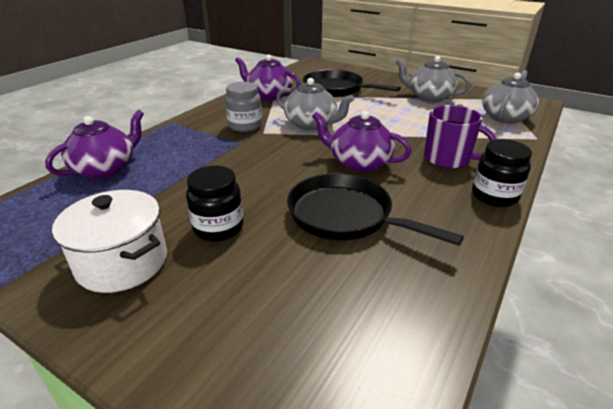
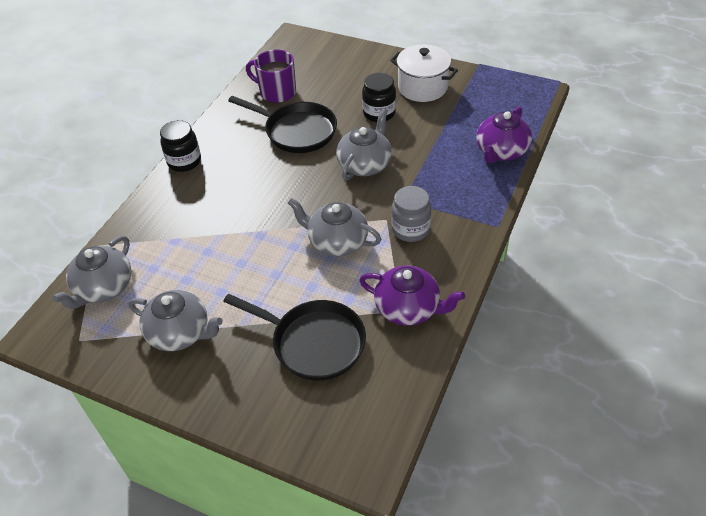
camera: 175 degrees right, 15 degrees up
purple teapot [312,111,412,172] -> none
purple mug [424,105,497,169] -> purple mug moved to [246,50,296,103]
none -> grey teapot [336,108,392,180]

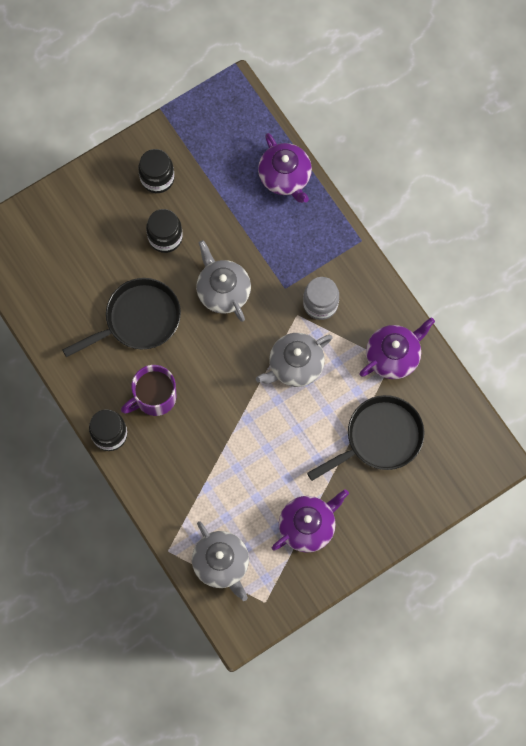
camera: 60 degrees left, 25 degrees up
grey teapot [128,290,223,351] -> purple teapot [272,489,349,553]
purple mug [246,50,296,103] -> purple mug moved to [121,365,176,416]
white pot [390,44,458,102] -> black jar [138,149,174,193]

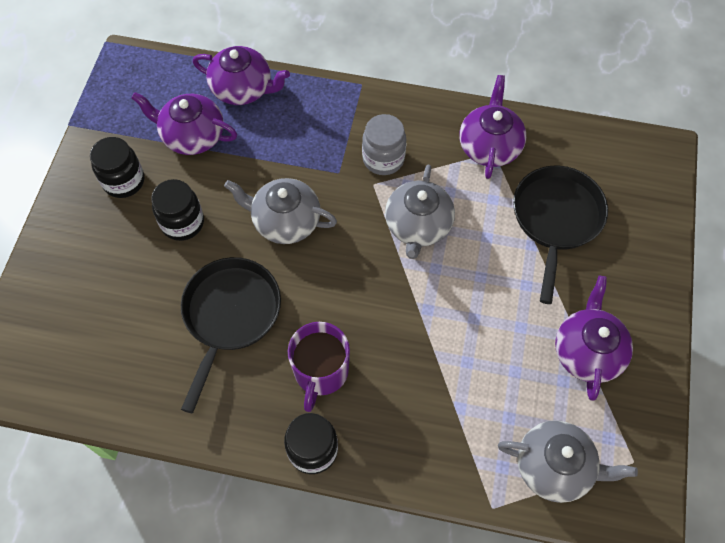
camera: 45 degrees left, 10 degrees down
none -> purple teapot [131,92,237,155]

